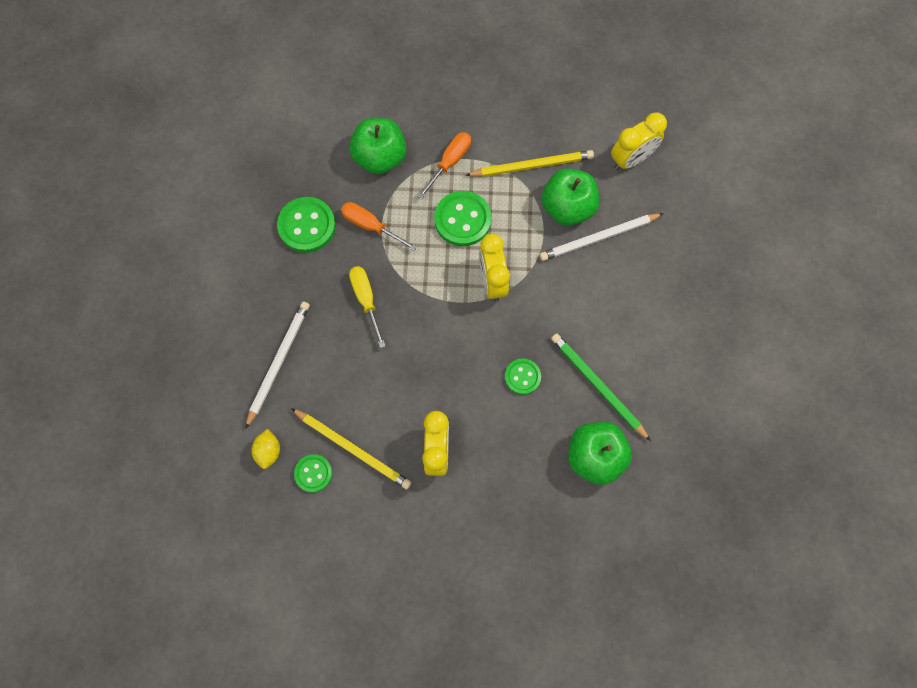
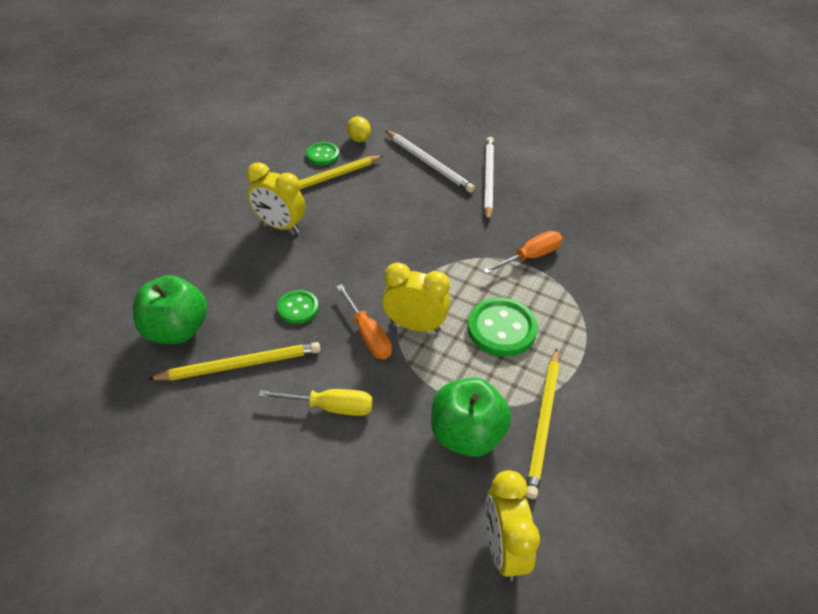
camera: 115 degrees right, 25 degrees down
yellow lemon [251,429,280,469] -> yellow lemon turned 45 degrees clockwise [347,116,371,142]
green button [277,197,336,253] -> none
green apple [349,118,406,174] -> none
yellow screwdriver [349,266,386,348] -> yellow screwdriver moved to [258,389,373,416]
orange screwdriver [417,132,471,199] -> orange screwdriver moved to [336,284,392,359]
white pencil [540,213,664,261] -> white pencil moved to [484,137,494,222]
green pencil [551,334,651,441] -> yellow pencil [148,342,320,381]

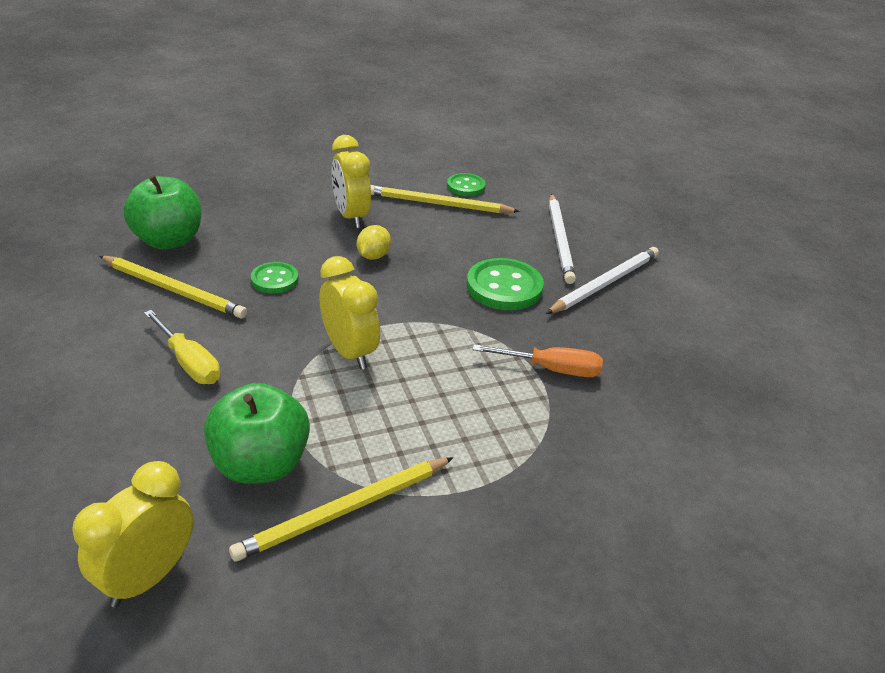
camera: 40 degrees right, 10 degrees down
orange screwdriver [336,284,392,359] -> none
yellow lemon [347,116,371,142] -> yellow lemon moved to [357,225,391,260]
green button [467,298,538,357] -> green button moved to [467,258,544,310]

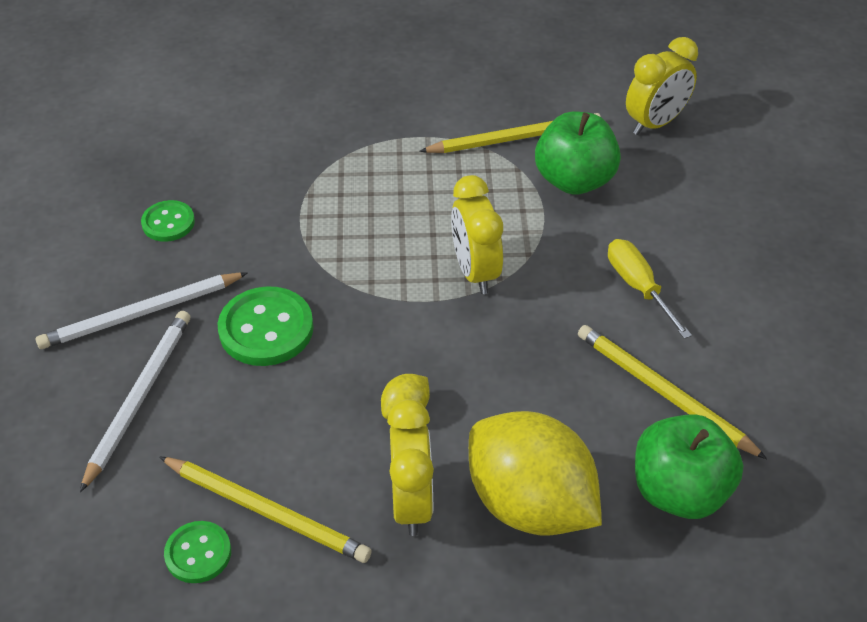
camera: 160 degrees left, 10 degrees up
green button [251,262,299,293] -> green button moved to [141,200,195,242]
orange screwdriver [473,344,603,377] -> none
none -> yellow lemon [469,411,602,535]

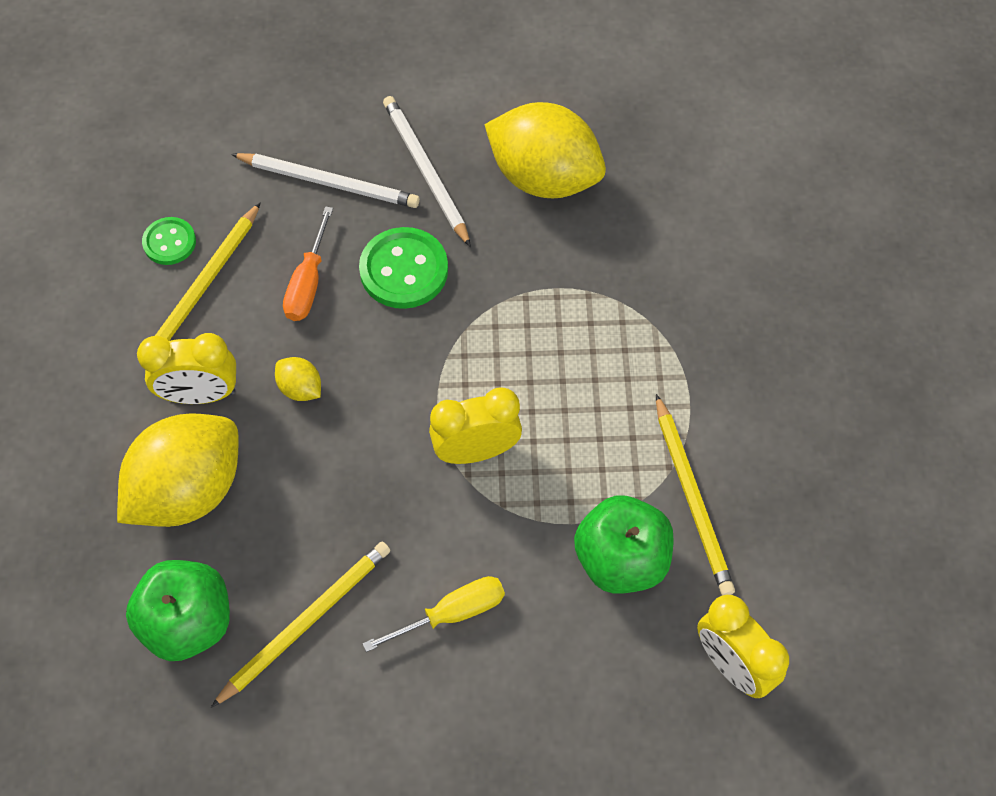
camera: 90 degrees right, 15 degrees up
green button [141,200,195,242] -> yellow lemon [484,102,606,198]
none -> orange screwdriver [283,206,333,321]

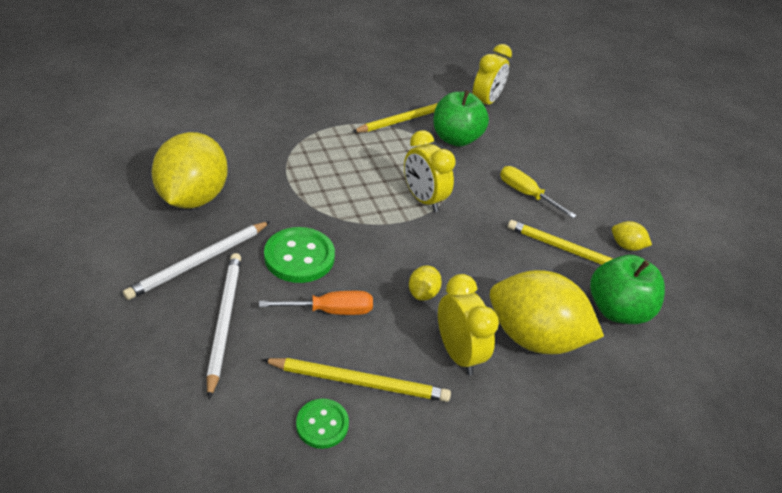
camera: 115 degrees left, 20 degrees down
none -> yellow lemon [612,221,652,251]

